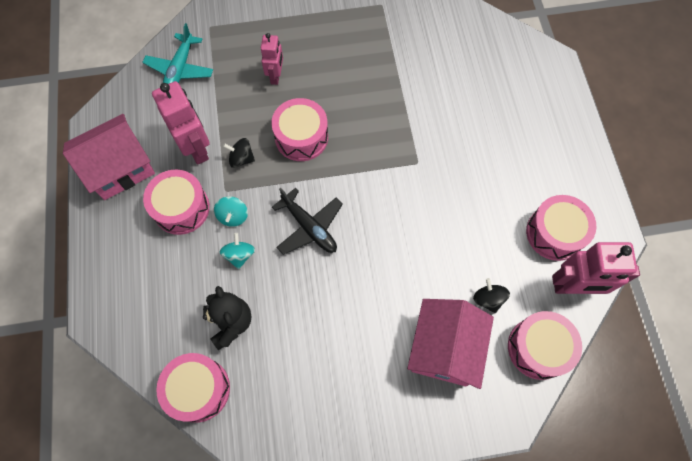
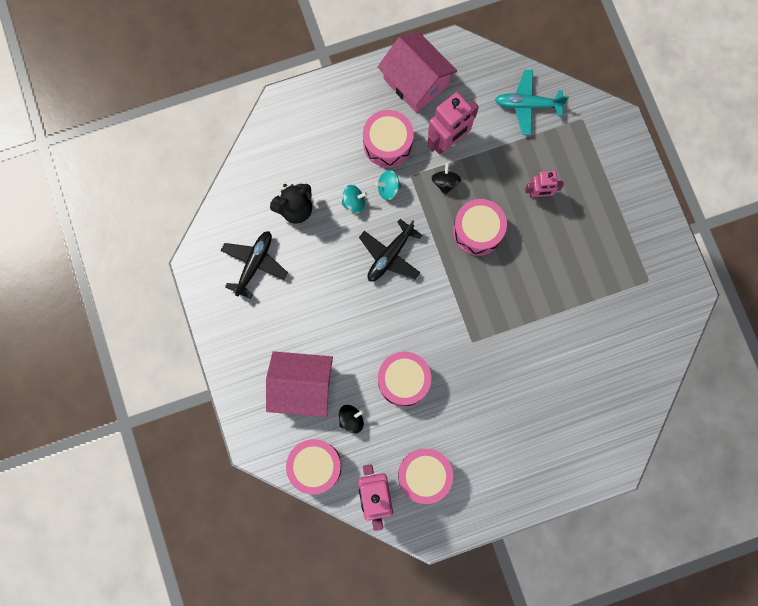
camera: 80 degrees right, 10 degrees up
pink drum [156,353,230,423] -> pink drum moved to [378,352,431,407]
none -> black plane [221,231,288,299]

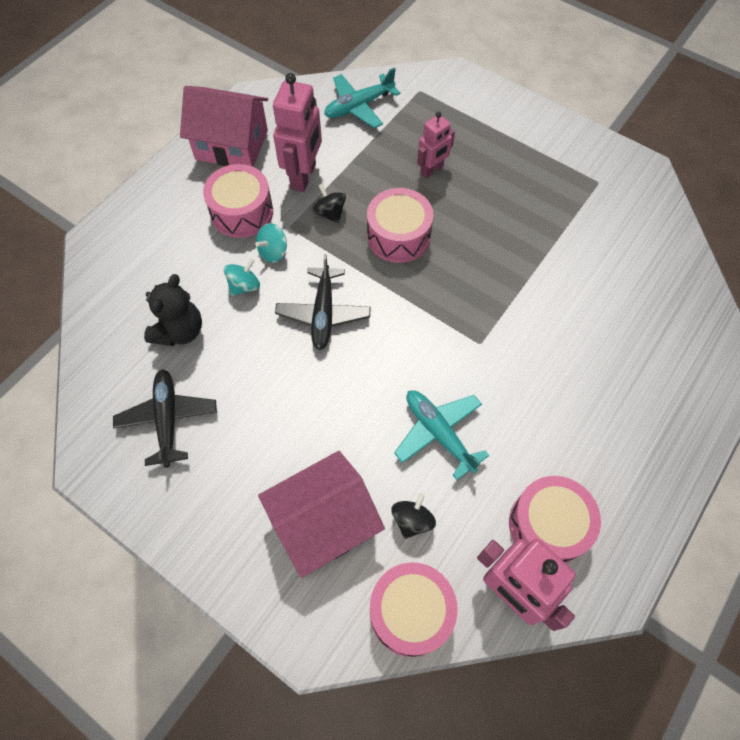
camera: 35 degrees left, 15 degrees down
pink drum [378,352,431,407] -> turquoise plane [394,390,490,480]

